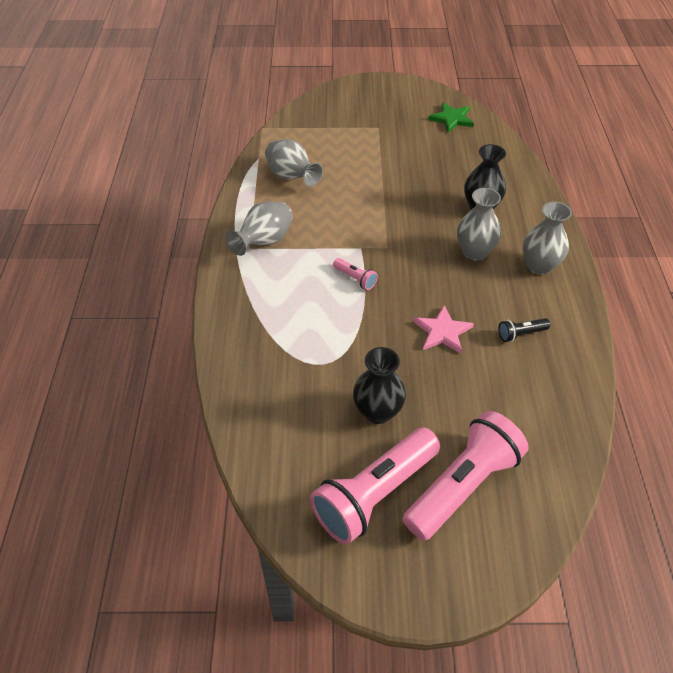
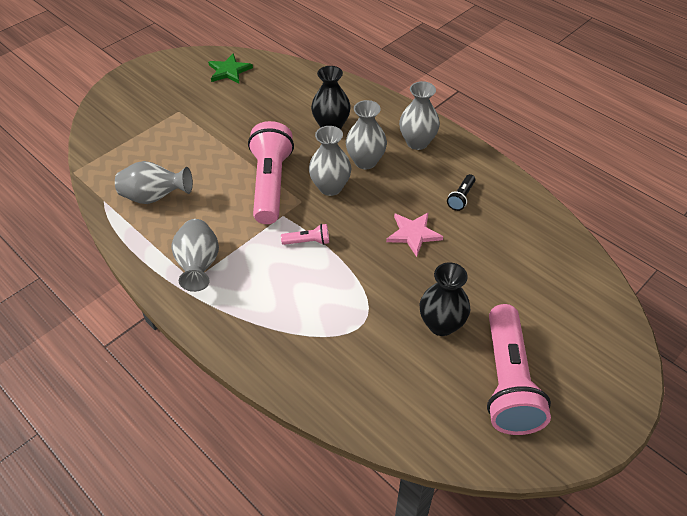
camera: 45 degrees left, 0 degrees up
pink flashlight [403,411,529,541] -> pink flashlight moved to [248,121,294,224]
none -> grey vase [309,126,351,196]

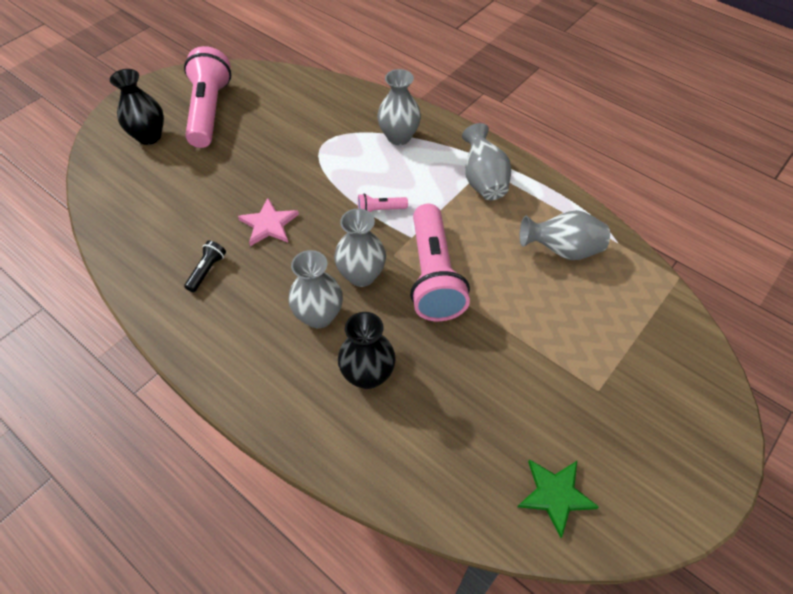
camera: 175 degrees right, 5 degrees up
grey vase [399,81,440,150] -> grey vase moved to [377,69,421,145]
black vase [420,263,470,336] -> black vase moved to [110,69,164,145]

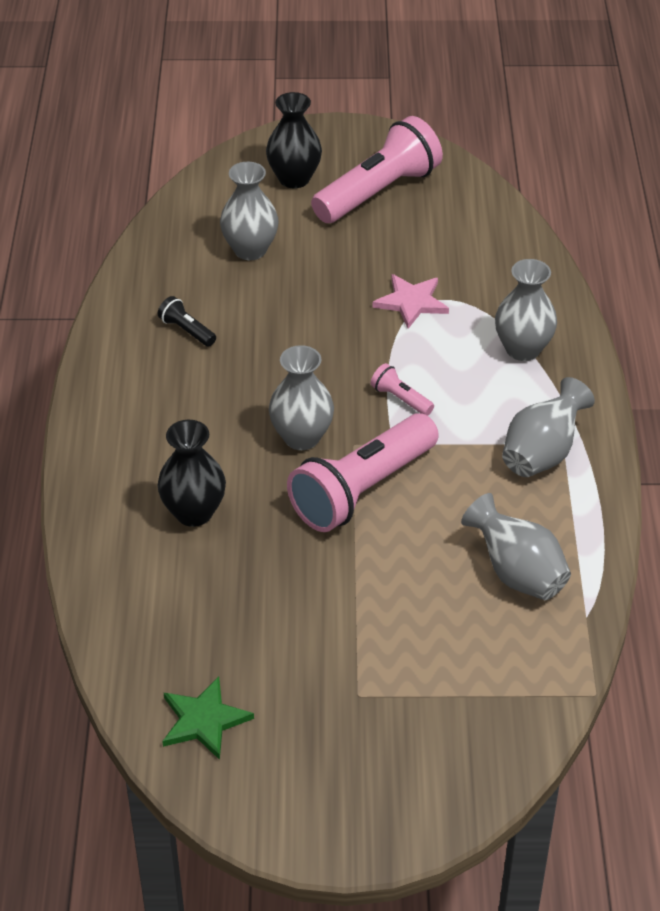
camera: 50 degrees right, 10 degrees down
black flashlight [184,240,226,292] -> black flashlight turned 120 degrees counterclockwise [158,296,216,347]
pink star [238,198,299,246] -> pink star moved to [372,274,449,329]
grey vase [288,250,343,328] -> grey vase moved to [220,162,278,260]

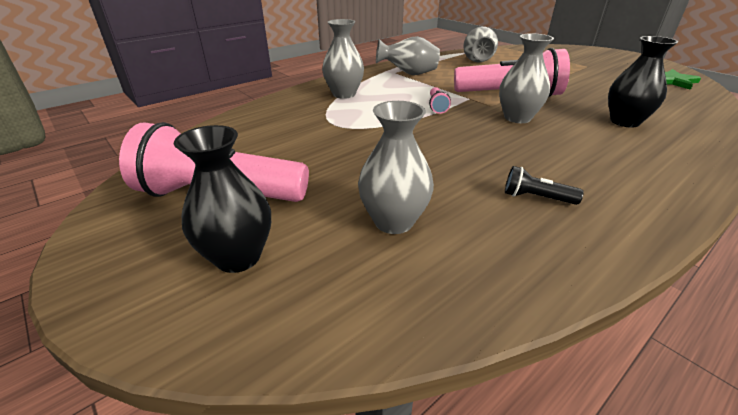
camera: 130 degrees left, 10 degrees down
black flashlight [158,296,216,347] -> black flashlight turned 105 degrees clockwise [505,166,584,205]
pink star [372,274,449,329] -> none

